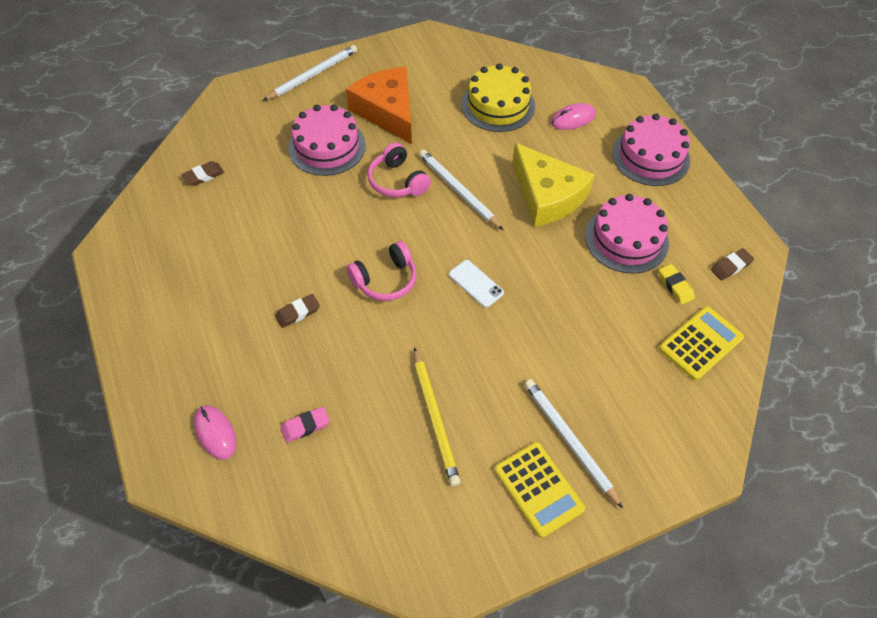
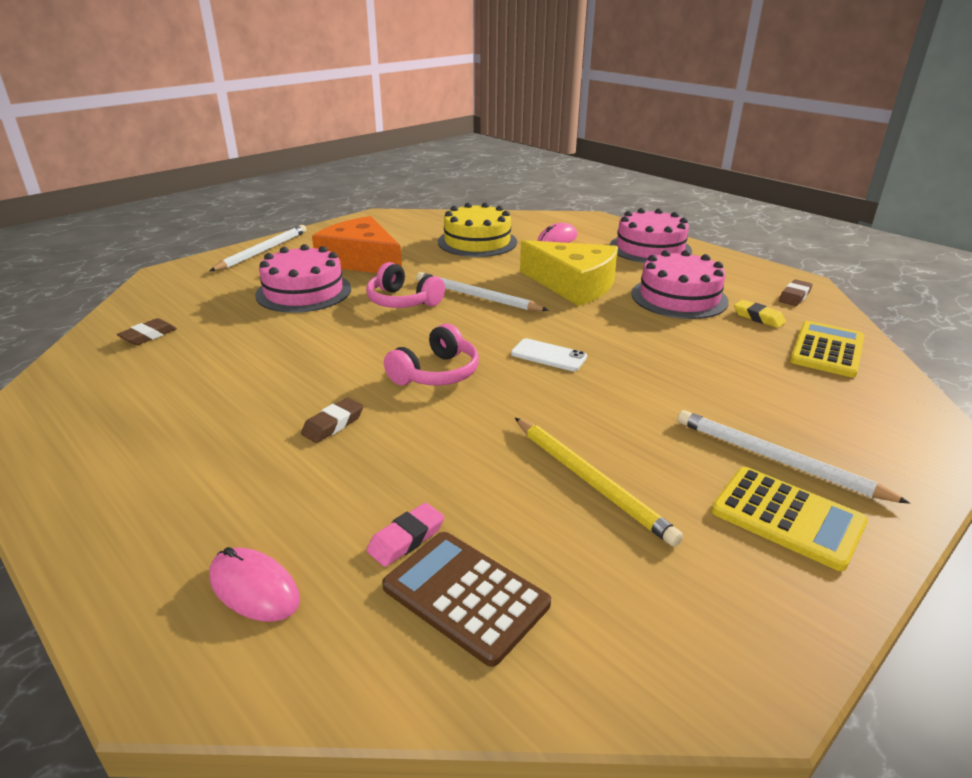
camera: 20 degrees left, 25 degrees down
none -> brown calculator [382,532,551,667]

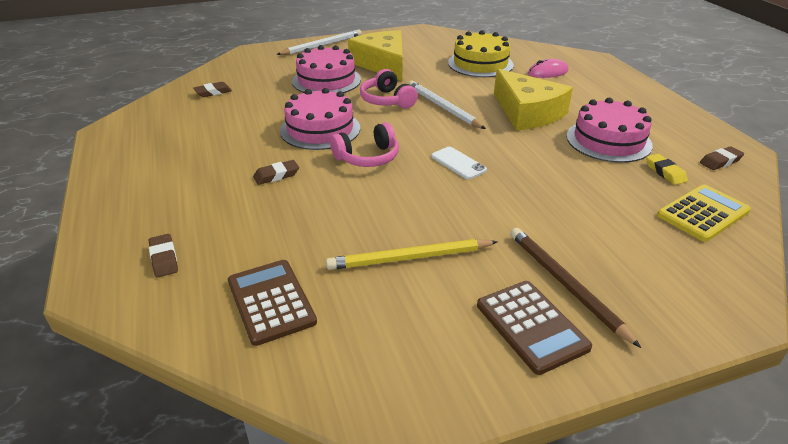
camera: 25 degrees right, 5 degrees up
pink mouse [209,547,300,622] -> brown eraser [149,234,178,277]
orange cheese [312,216,402,273] -> yellow cheese [348,30,403,81]
pink eraser [366,503,444,567] -> none
yellow pencil [515,418,683,547] -> yellow pencil turned 90 degrees clockwise [326,239,498,270]
pink cake [610,208,692,263] -> pink cake moved to [280,88,360,150]
white pencil [678,410,910,504] -> brown pencil [510,228,641,348]
yellow calculator [711,467,868,571] -> brown calculator [477,281,592,375]

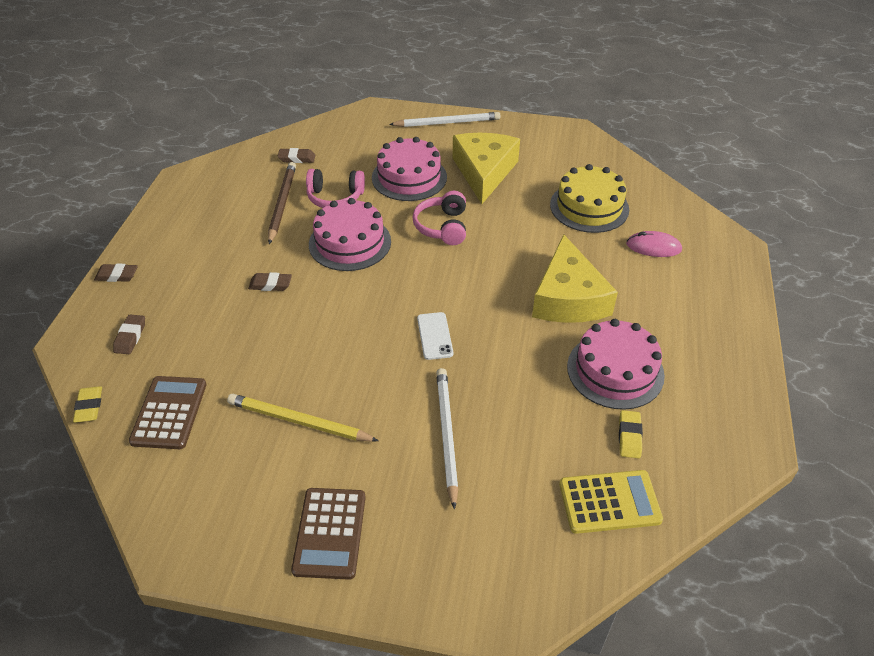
camera: 30 degrees right, 10 degrees up
pink headphones [330,122,399,167] -> pink headphones moved to [306,169,365,208]
white pencil [408,81,486,129] -> white pencil moved to [436,368,458,510]
brown pencil [510,228,641,348] -> brown pencil moved to [268,162,296,244]
brown eraser [700,146,744,170] -> brown eraser moved to [94,263,138,282]
none -> yellow eraser [73,386,102,423]

